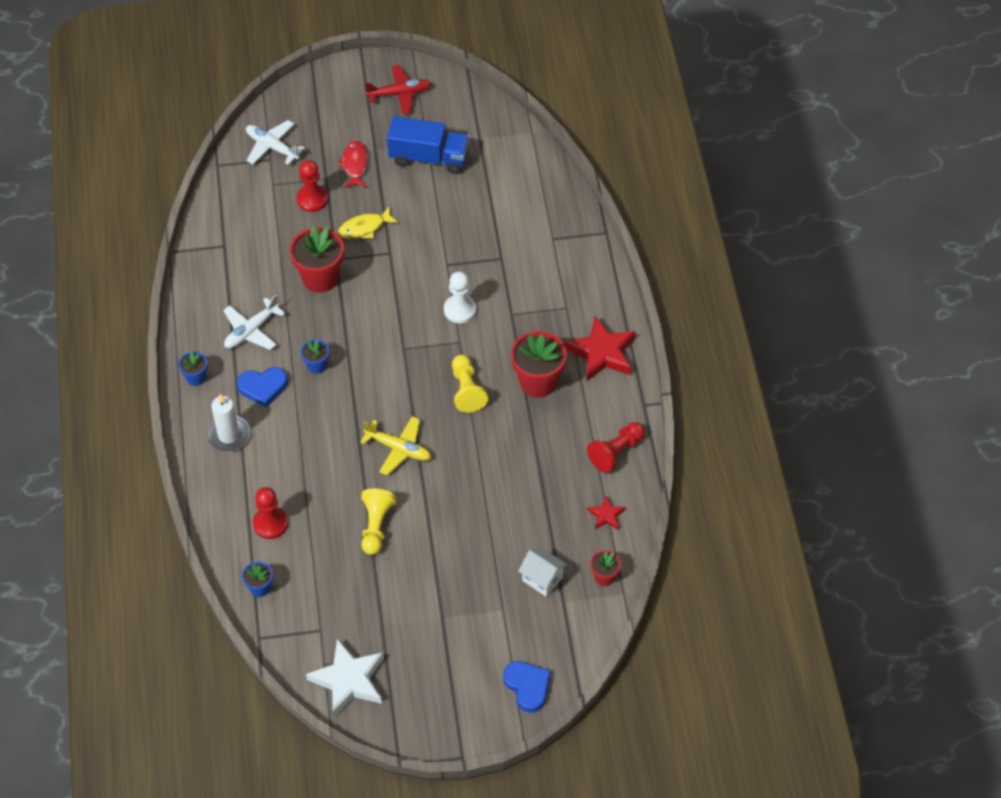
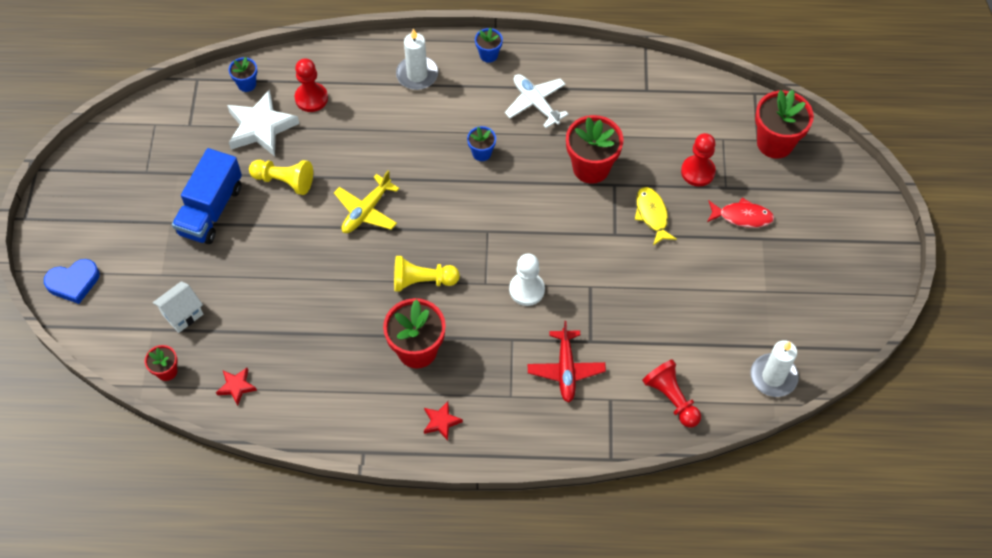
camera: 100 degrees right, 5 degrees up
blue heart [237,367,288,407] -> none
white plane [246,120,305,165] -> red flower pot [755,90,814,159]
white star [306,638,384,717] -> white star moved to [227,90,299,156]
red plane [365,65,431,114] -> red plane moved to [528,321,606,403]
blue truck [387,116,469,174] -> blue truck moved to [172,148,242,244]
red star [565,316,636,381] -> red star [424,401,463,441], size x0.50
red pawn [587,422,645,473] -> red pawn moved to [642,359,701,428]
none -> white candle [750,340,799,397]

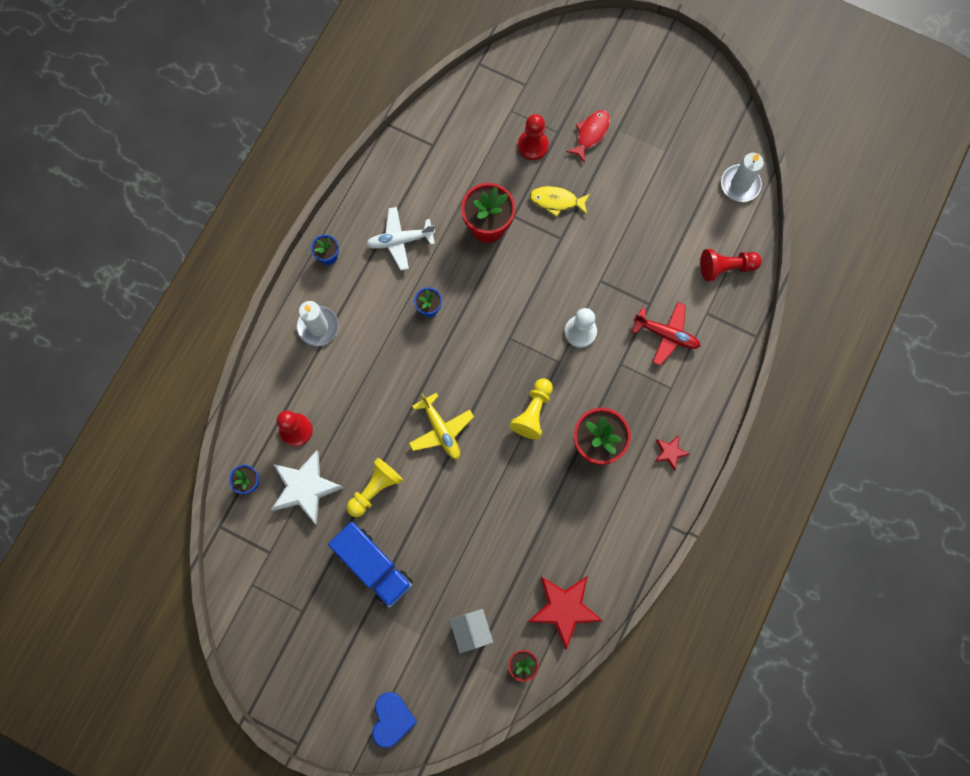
camera: 65 degrees left, 15 degrees up
red star [216,368,257,406] -> red star [528,576,603,650], size x2.02
red flower pot [755,90,814,159] -> none

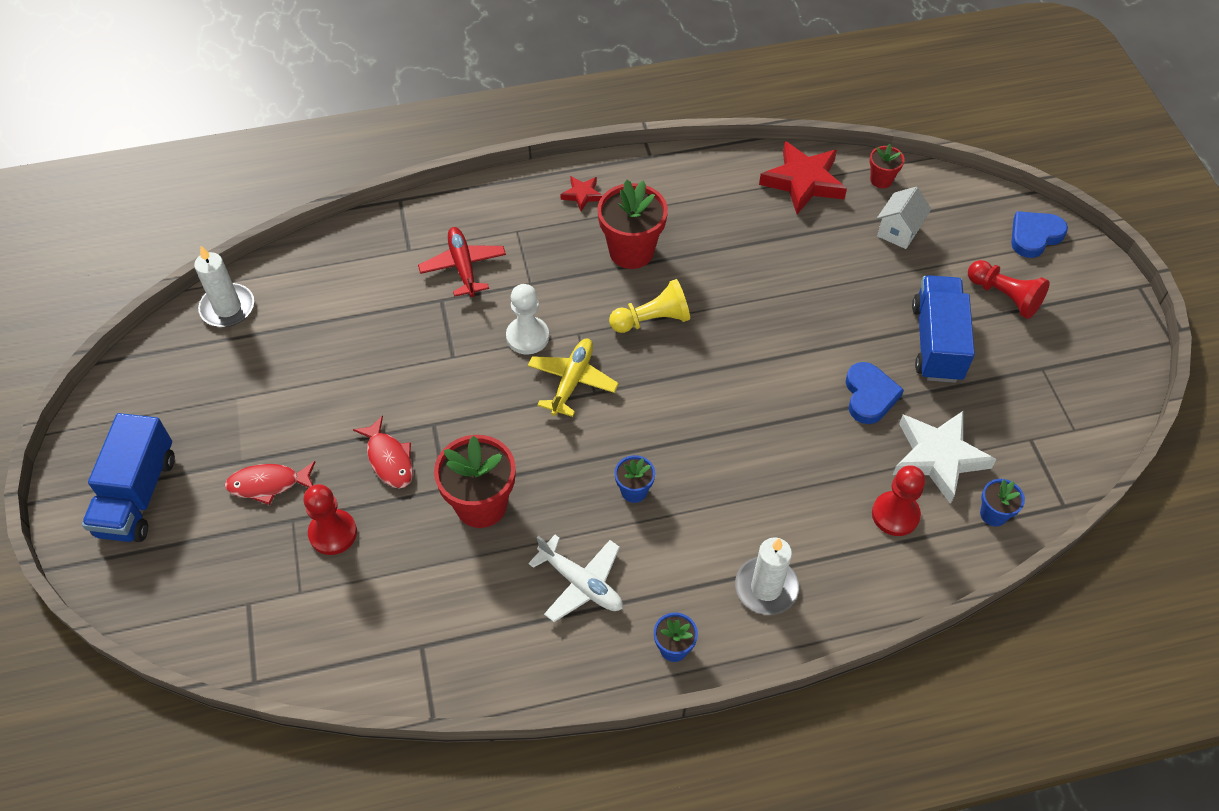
camera: 130 degrees left, 20 degrees down
yellow pawn [346,458,403,517] -> blue heart [846,362,904,424]
yellow plane [409,393,474,459] -> yellow plane moved to [527,339,619,417]
yellow fish [529,186,590,217] -> red fish [353,415,413,488]
red pawn [700,249,762,282] -> red pawn moved to [968,260,1050,319]
none -> blue truck [82,413,175,542]

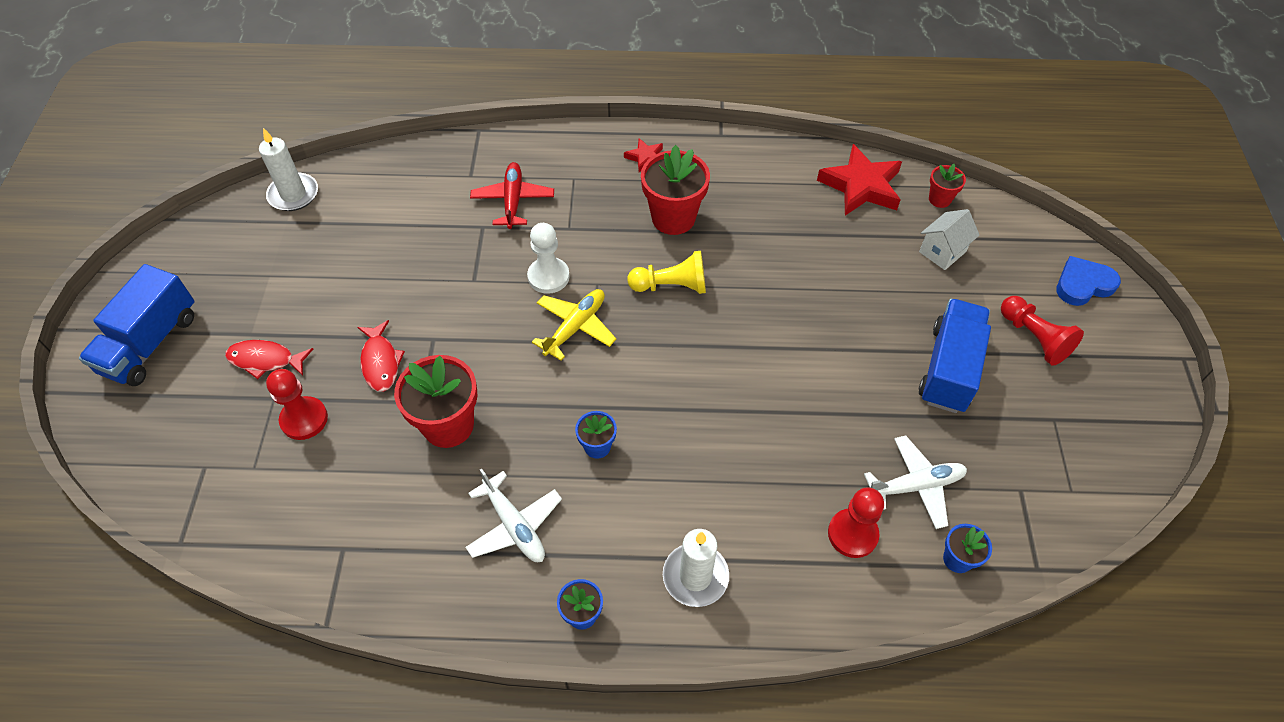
camera: 15 degrees right, 0 degrees up
blue heart [846,362,904,424] -> none
white star [893,411,997,504] -> white plane [864,435,967,529]

